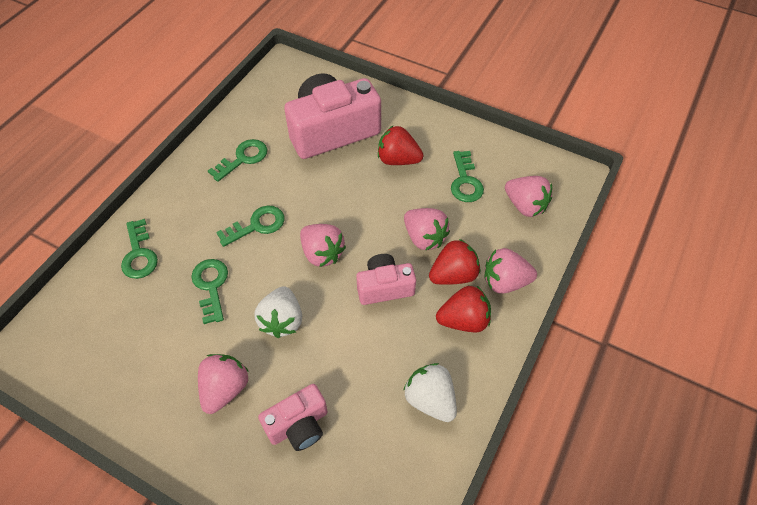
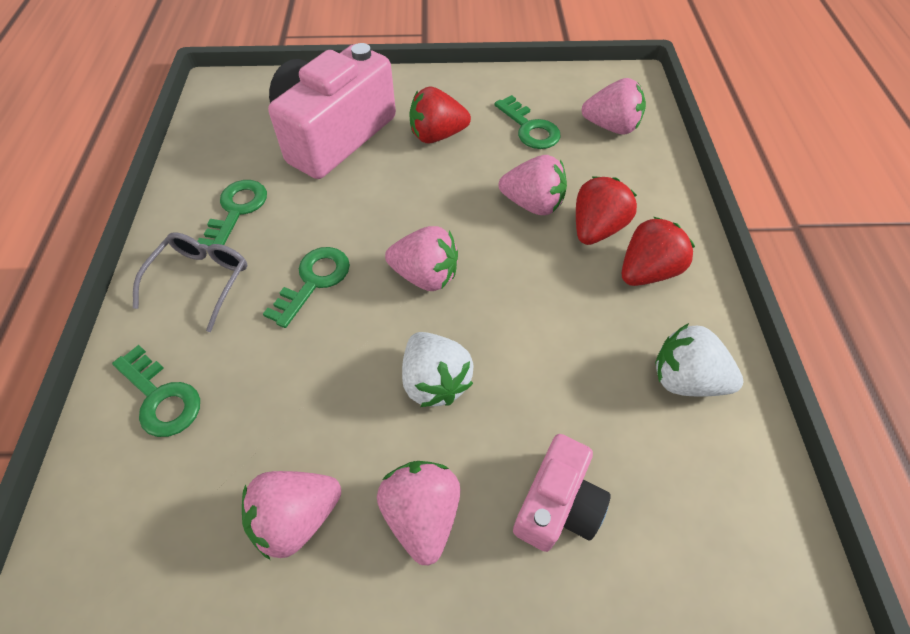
camera: 30 degrees left, 0 degrees up
green key [191,259,228,324] -> none
pink camera [356,254,416,305] -> none
pink strawberry [485,248,537,294] -> pink strawberry moved to [242,471,341,560]
none -> grey glasses [133,232,247,332]

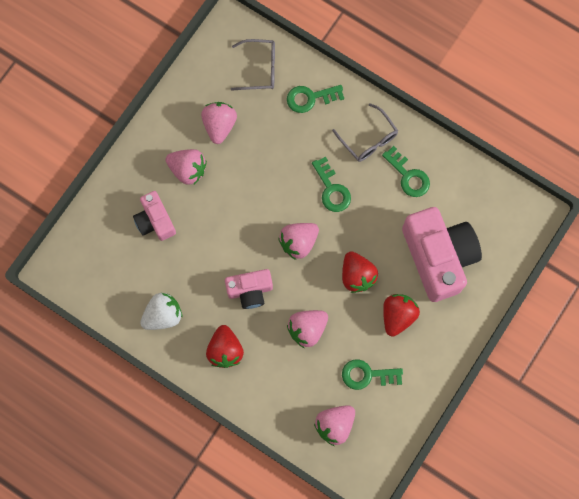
camera: 125 degrees right, 20 degrees up
white strawberry [402,332,473,407] -> none
red strawberry [576,176,637,245] -> red strawberry moved to [342,251,378,293]
none -> pink camera [225,269,273,309]
none -> grey glasses [231,39,275,91]

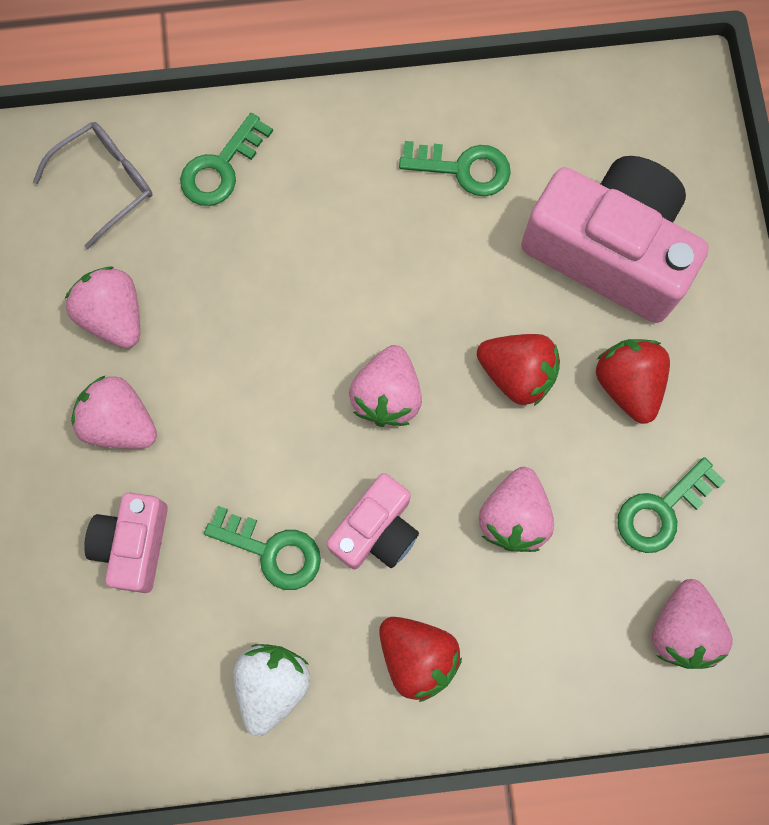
camera: 40 degrees left, 0 degrees up
pink camera [133,191,176,241] -> pink camera turned 75 degrees clockwise [84,493,168,593]
pink strawberry [165,149,207,185] -> pink strawberry turned 135 degrees counterclockwise [71,376,157,449]
green key [312,156,351,212] -> green key moved to [204,506,321,590]
grey glasses [332,103,398,162] -> none

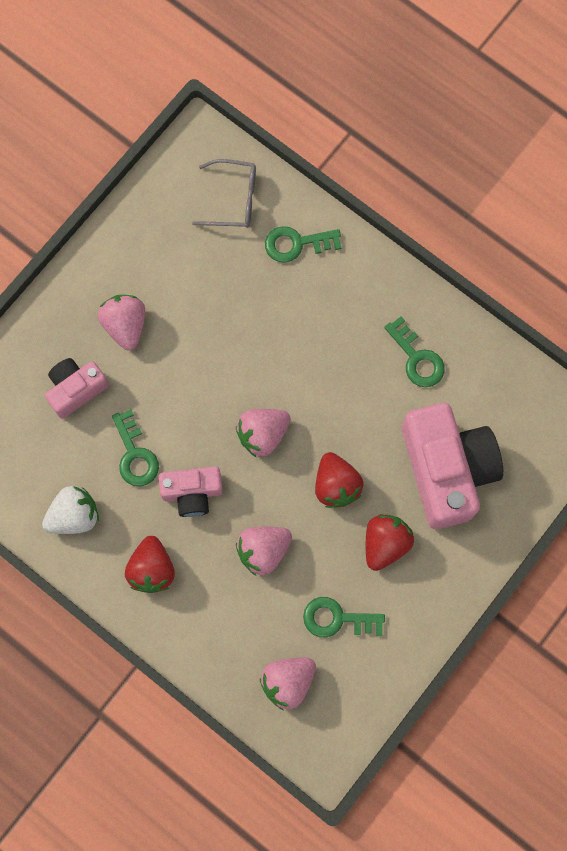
camera: 45 degrees right, 0 degrees up
pink strawberry [65,266,140,348] -> none

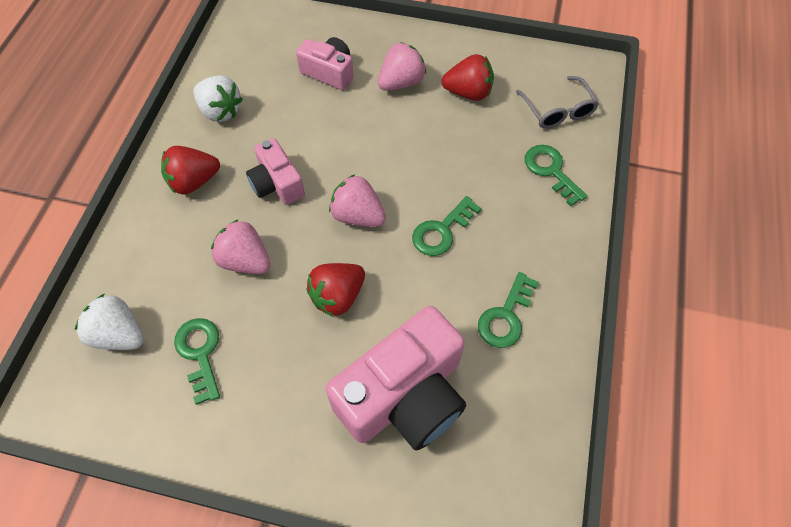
camera: 65 degrees right, 15 degrees down
green key [112,409,159,486] -> green key moved to [412,196,482,256]
pink strawberry [260,657,316,710] -> white strawberry [75,294,144,350]
red strawberry [366,514,414,571] -> red strawberry moved to [441,54,494,101]

